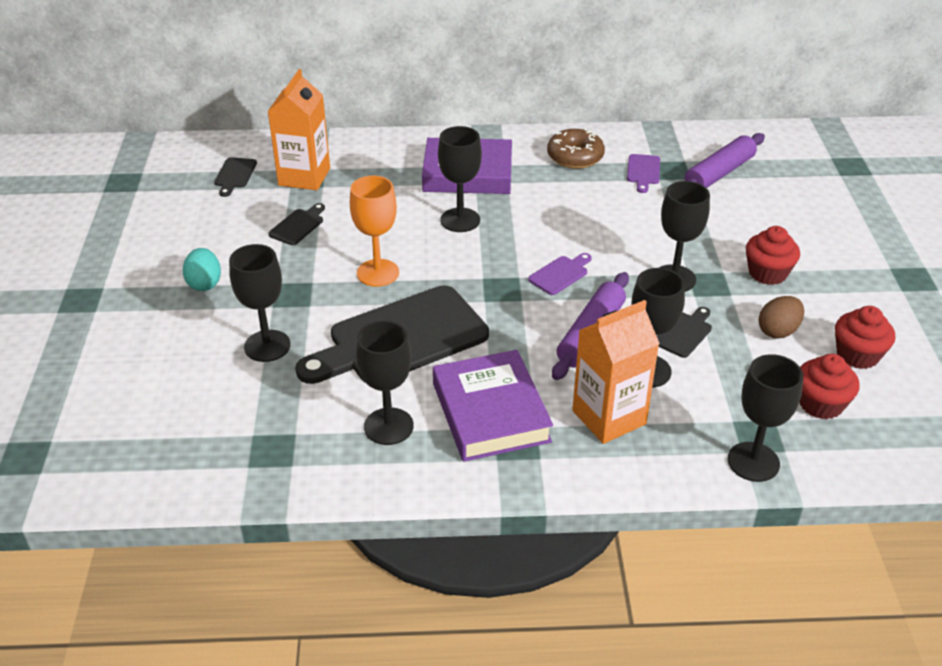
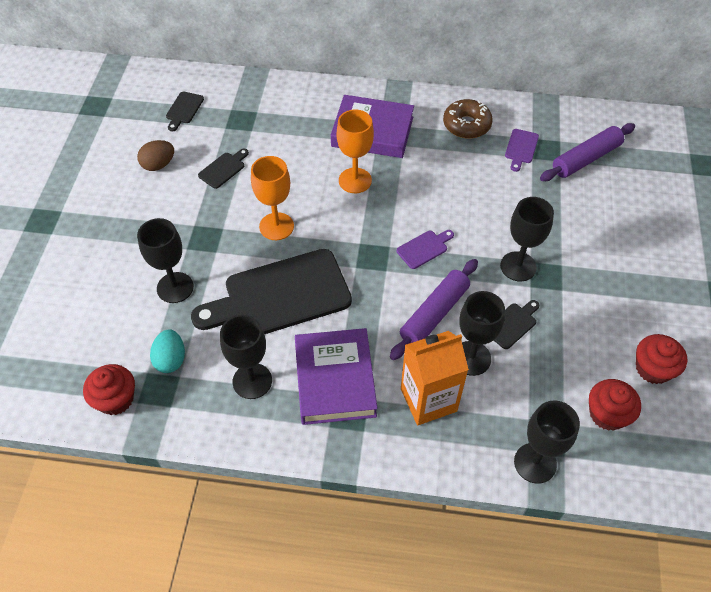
camera: 10 degrees right, 15 degrees up
turquoise egg [183,248,221,291] -> turquoise egg moved to [150,329,185,373]
orange carton [268,69,330,190] -> none
black goblet [438,126,482,232] -> orange goblet [337,110,374,193]
red cupcake [746,226,800,285] -> red cupcake moved to [83,364,135,415]
brown egg [759,296,804,339] -> brown egg moved to [137,140,174,171]

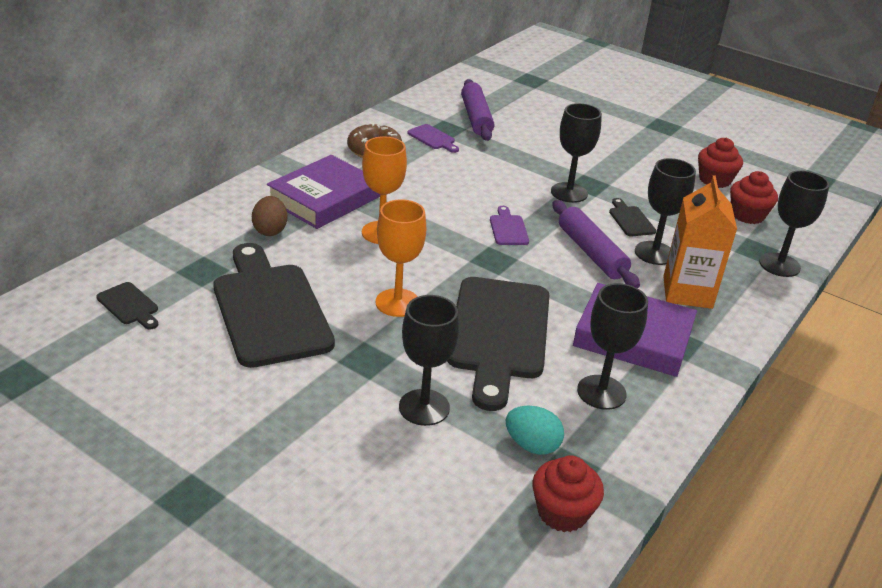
camera: 65 degrees left, 20 degrees down
brown egg [137,140,174,171] -> brown egg moved to [252,196,287,236]
black cutting board [198,149,249,189] -> black cutting board [213,243,335,368], size x2.43

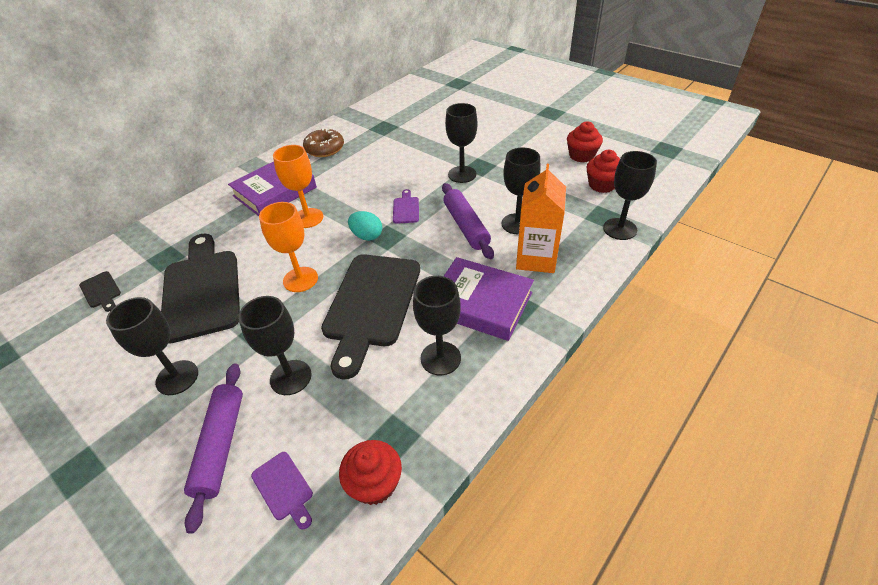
camera: 10 degrees right, 10 degrees up
brown egg [252,196,287,236] -> none
purple cutting board [407,124,459,153] -> purple cutting board moved to [251,452,313,530]
purple rolling pin [461,79,494,141] -> purple rolling pin moved to [184,363,243,534]
turquoise egg [506,406,564,455] -> turquoise egg moved to [348,211,382,241]
black cutting board [609,198,656,236] -> none
none -> black goblet [106,297,198,395]

